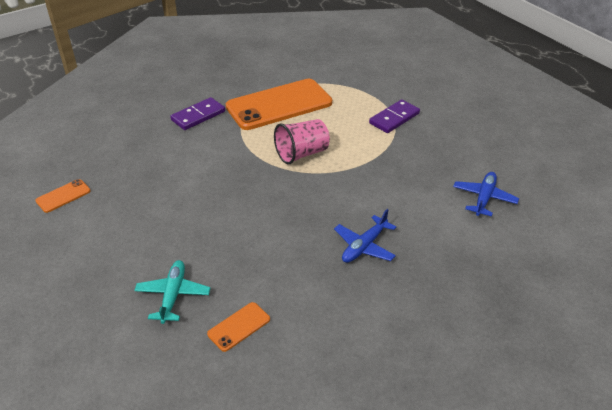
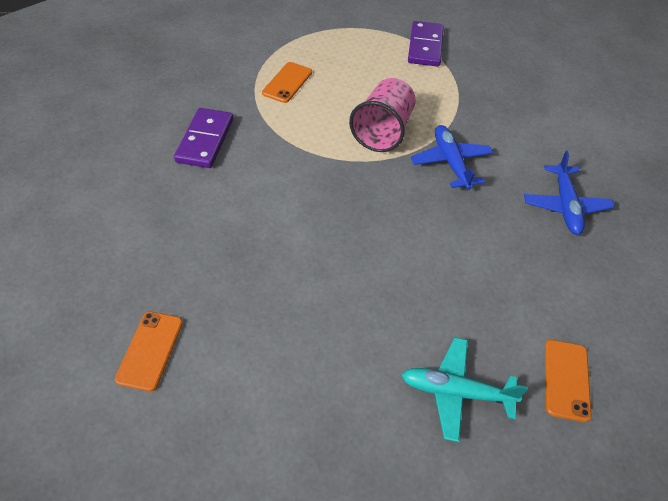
camera: 40 degrees left, 10 degrees up
turquoise plane [134,260,210,324] -> turquoise plane turned 45 degrees counterclockwise [402,338,528,442]
orange phone [226,79,332,130] -> orange phone [262,62,312,103], size x0.42
blue plane [453,172,519,217] -> blue plane moved to [411,125,493,190]

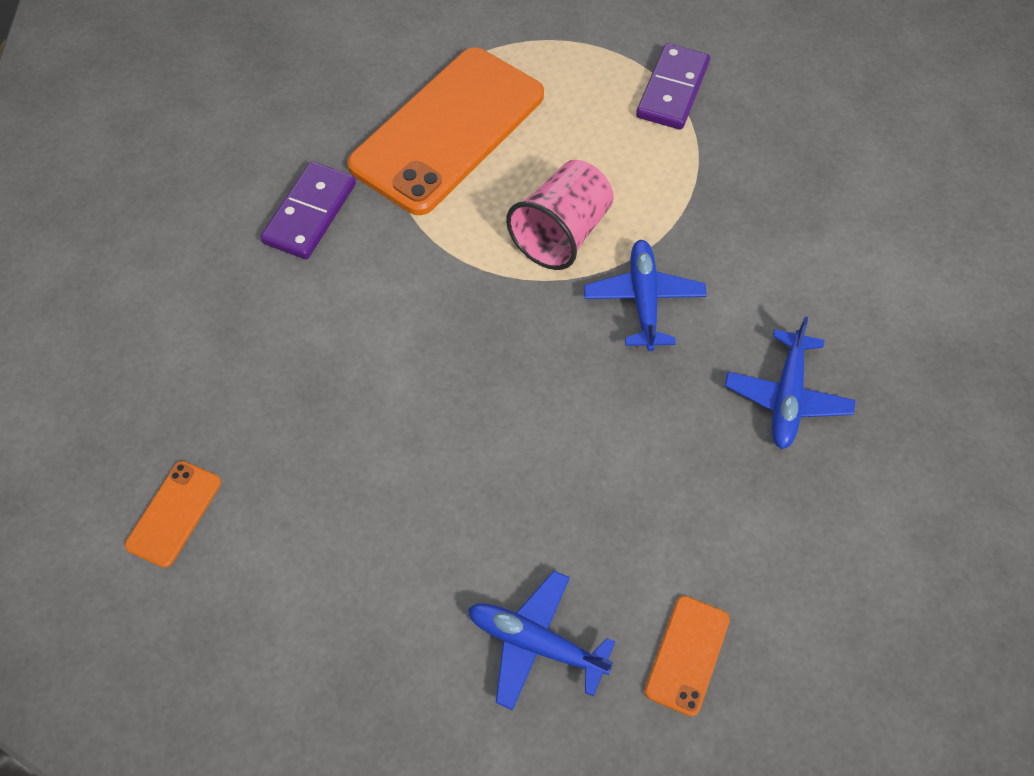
camera: 15 degrees right, 10 degrees up
orange phone [262,62,312,103] -> orange phone [347,47,544,215], size x2.39
turquoise plane [402,338,528,442] -> blue plane [468,571,615,711]

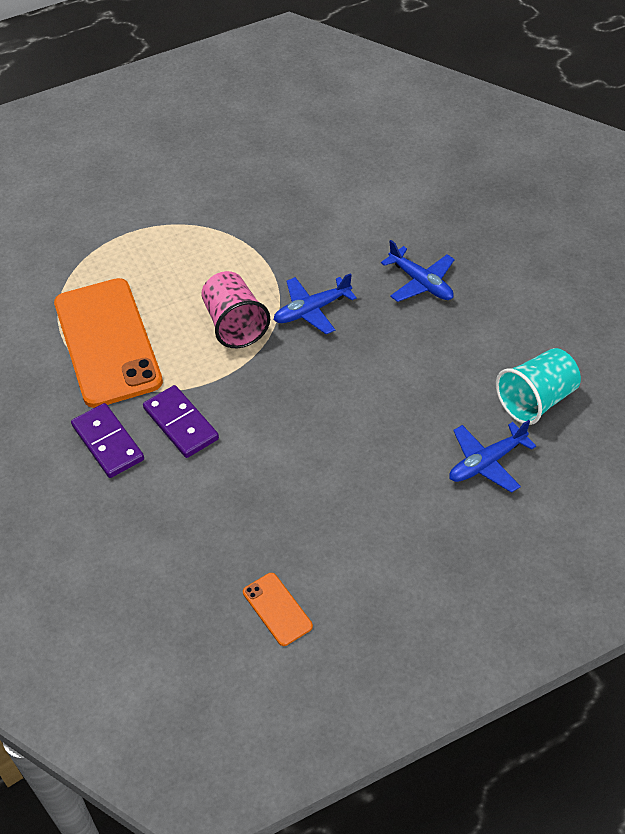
camera: 55 degrees left, 10 degrees down
blue plane [584,240,707,351] -> blue plane turned 60 degrees counterclockwise [274,273,357,334]
purple domino [636,43,710,130] -> purple domino moved to [143,385,219,458]
orange phone [645,596,730,717] -> turquoise cup [496,348,581,425]

